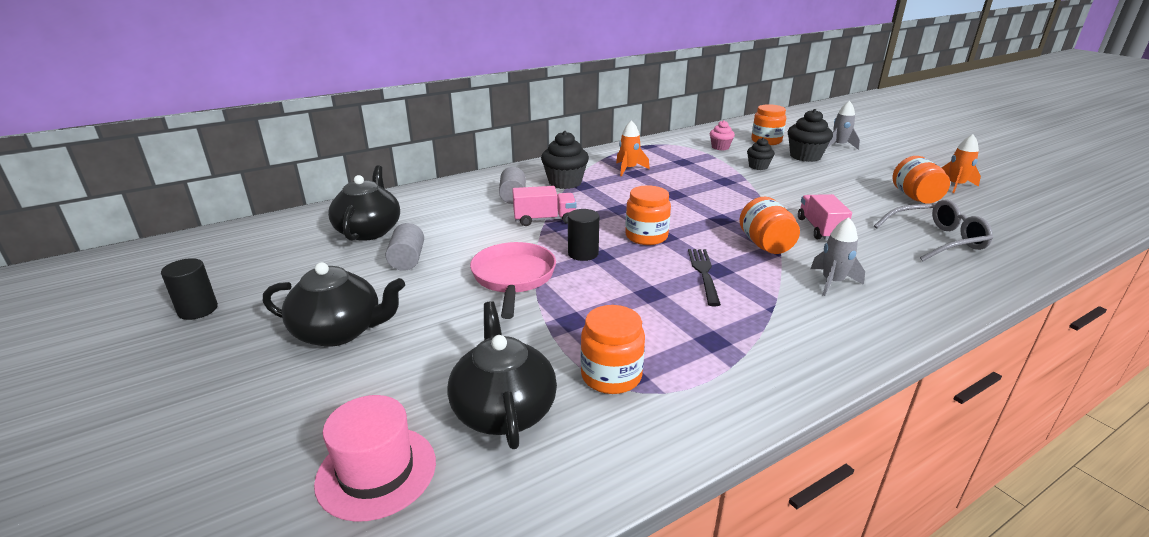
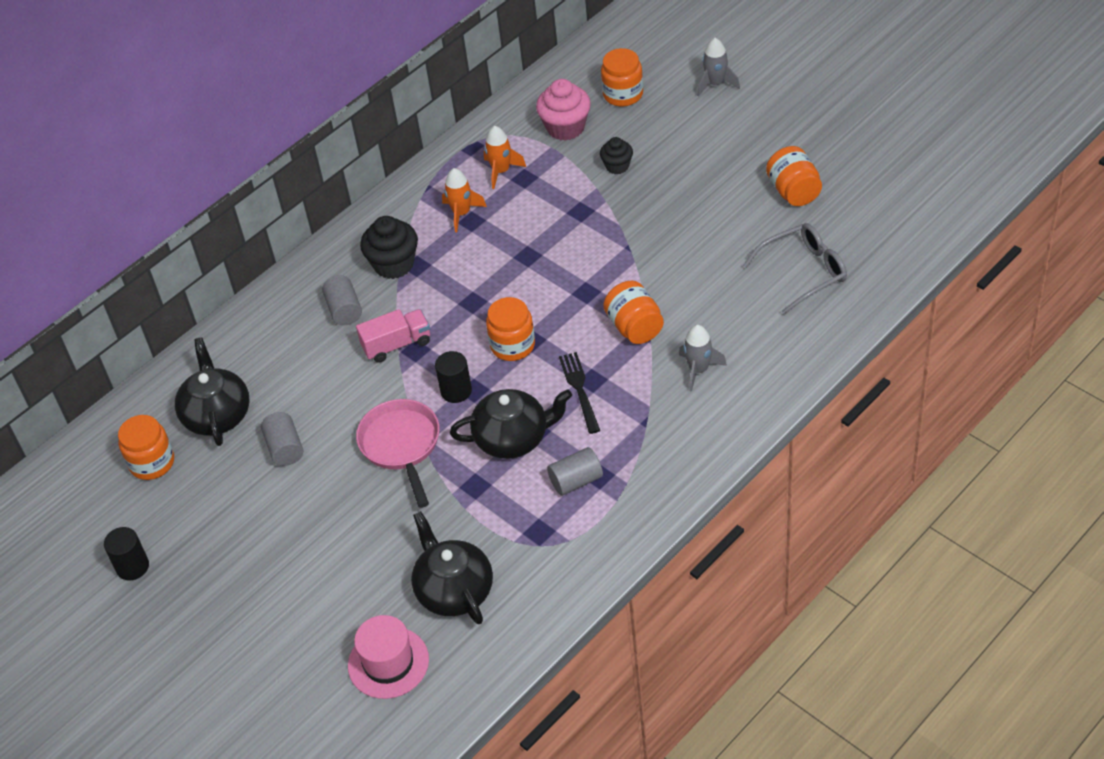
camera: 10 degrees left, 20 degrees up
black teapot [263,262,405,347] -> black teapot moved to [450,389,572,459]
orange jar [581,305,645,394] -> orange jar moved to [118,415,174,480]
pink cupcake [710,120,735,150] -> pink cupcake [536,79,591,141], size x1.67
black cupcake [788,109,833,162] -> none
pink truck [798,194,852,240] -> none
orange rocket [942,134,981,193] -> orange rocket moved to [484,126,526,189]
none -> grey cylinder [547,447,603,496]

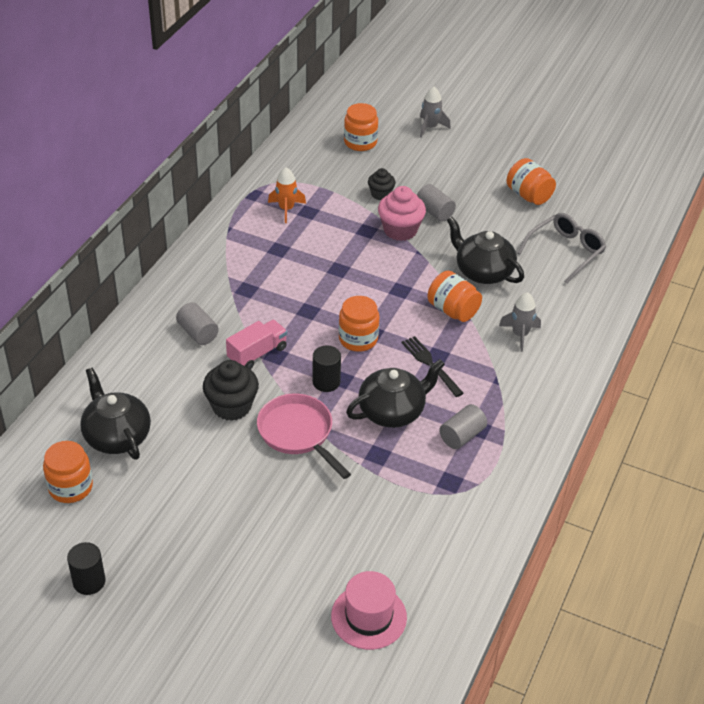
camera: 25 degrees left, 5 degrees down
grey cylinder [261,412,303,466] -> grey cylinder moved to [417,184,456,222]
black cupcake [360,216,418,279] -> black cupcake moved to [203,360,259,421]
black teapot [411,511,493,624] -> black teapot moved to [447,217,524,284]
orange rocket [442,168,487,232] -> none
pink cupcake [536,79,591,141] -> pink cupcake moved to [378,186,426,241]

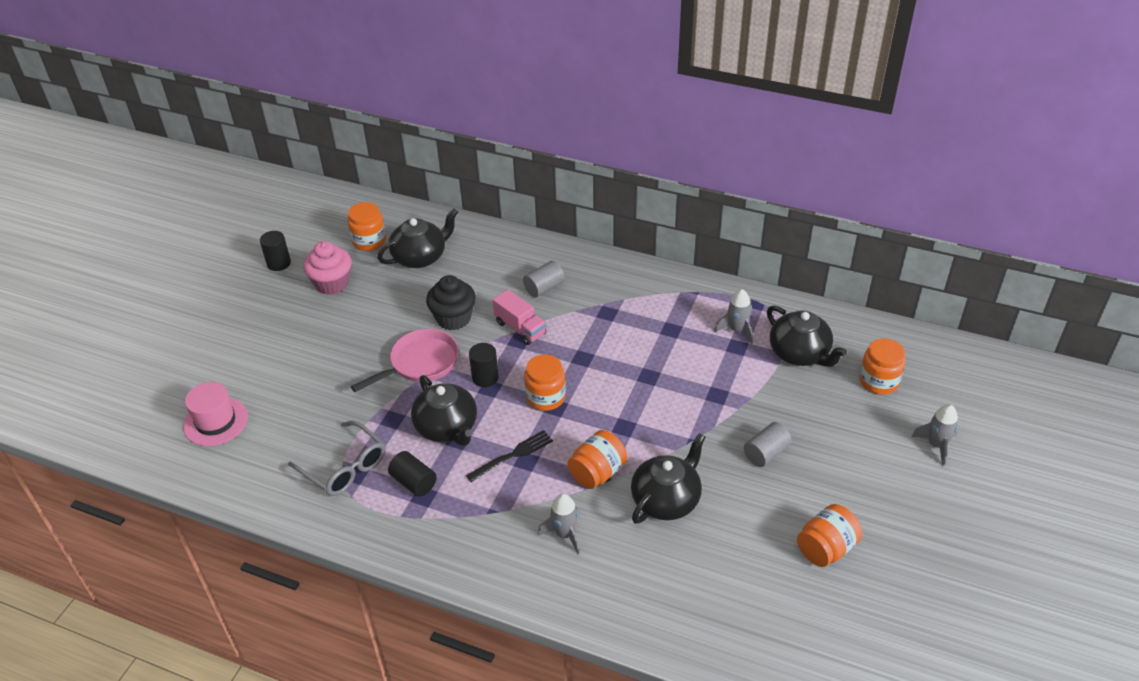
camera: 90 degrees right, 0 degrees up
orange rocket [268,167,306,223] -> grey rocket [714,289,753,344]
black cupcake [368,168,396,200] -> none
pink cupcake [378,186,426,241] -> pink cupcake moved to [303,241,352,295]
grey cylinder [439,404,487,449] -> black cylinder [388,451,437,497]
grey glasses [517,213,606,284] -> grey glasses moved to [288,421,386,496]
none -> black teapot [767,306,847,367]

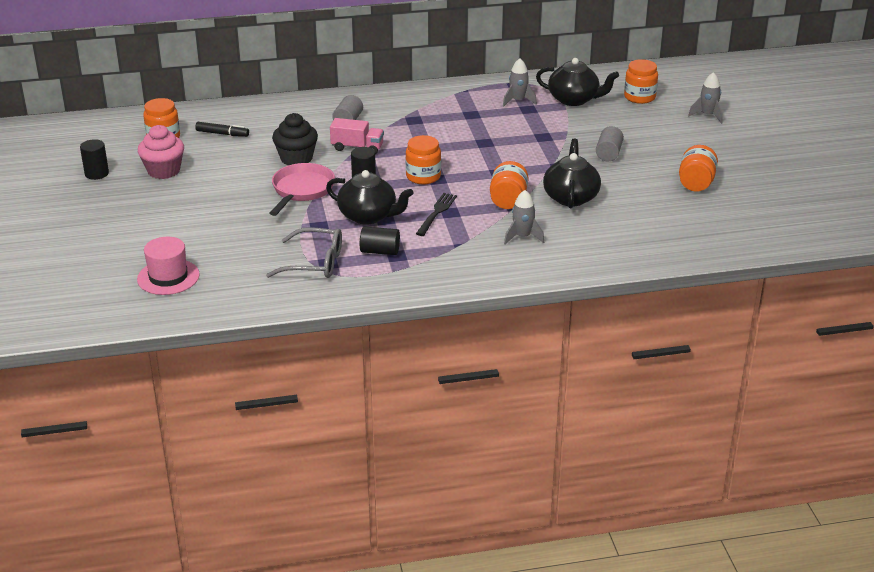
camera: 35 degrees left, 10 degrees down
black teapot [378,208,458,268] -> black marker [195,122,249,137]

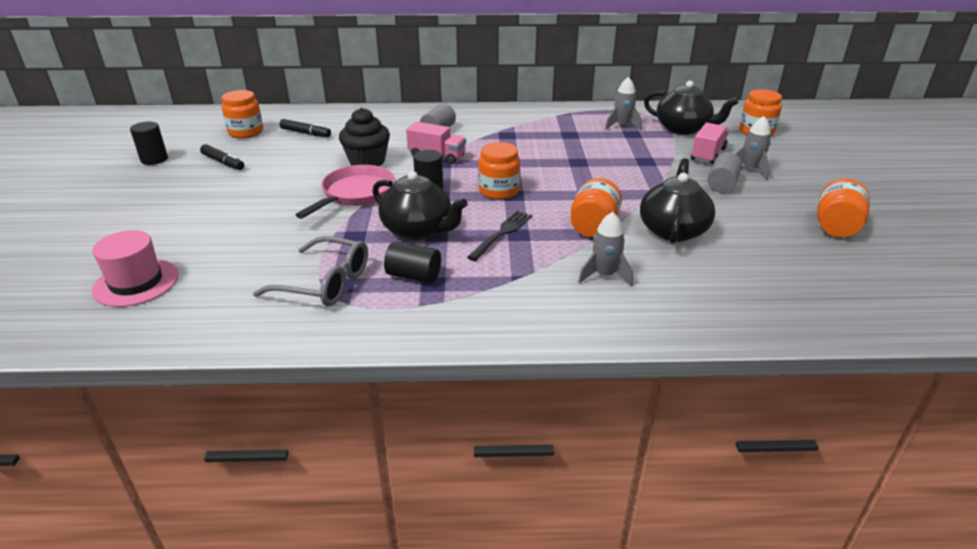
camera: 10 degrees right, 0 degrees up
pink cupcake [138,125,184,179] -> black marker [200,144,244,170]
grey rocket [688,72,723,124] -> grey rocket moved to [735,116,771,180]
none -> pink truck [691,123,729,164]

